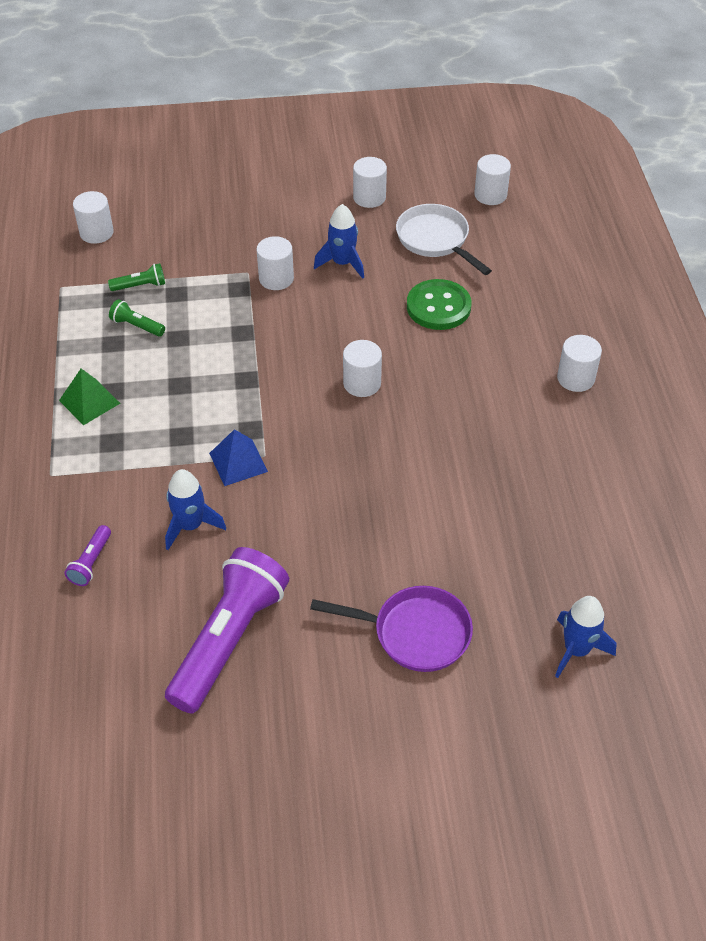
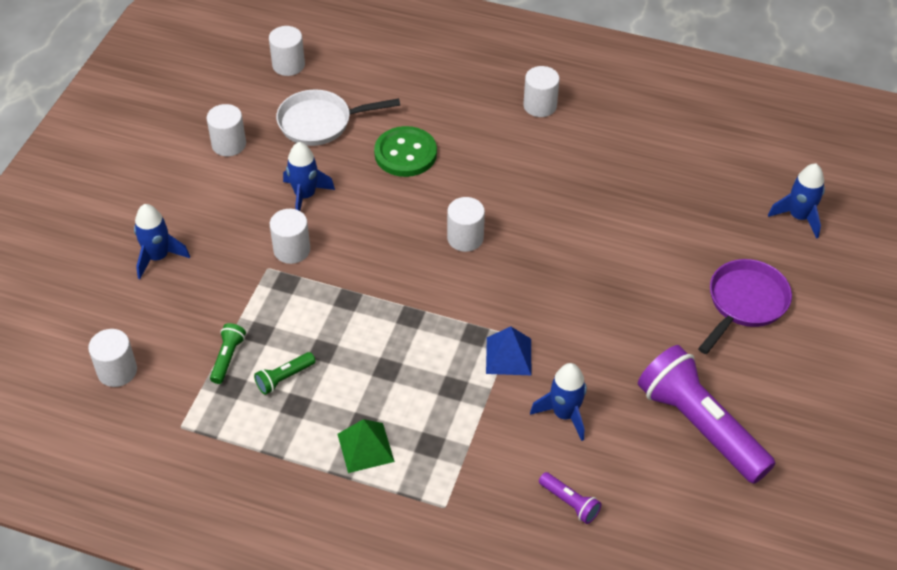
camera: 65 degrees left, 0 degrees up
none -> blue rocket [134,204,190,279]

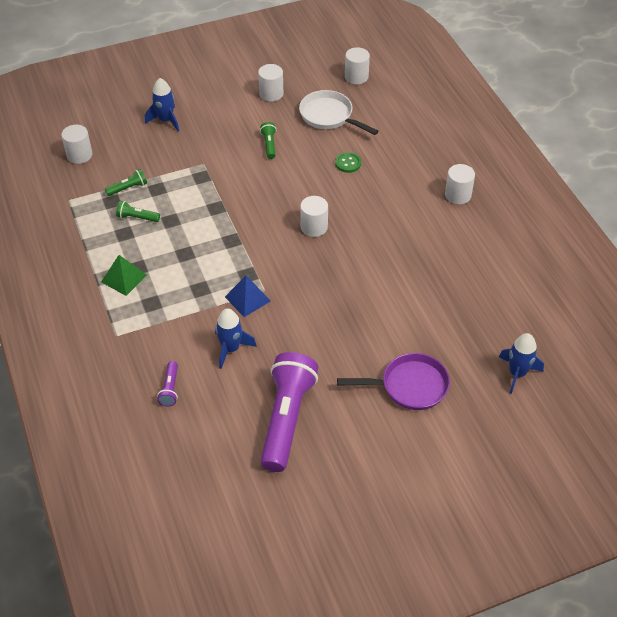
camera: 50 degrees right, 0 degrees up
white cylinder [270,209,310,264] -> none
blue rocket [283,142,335,211] -> green flashlight [260,122,276,159]
green button [374,126,437,177] -> green button [335,152,361,173], size x0.56

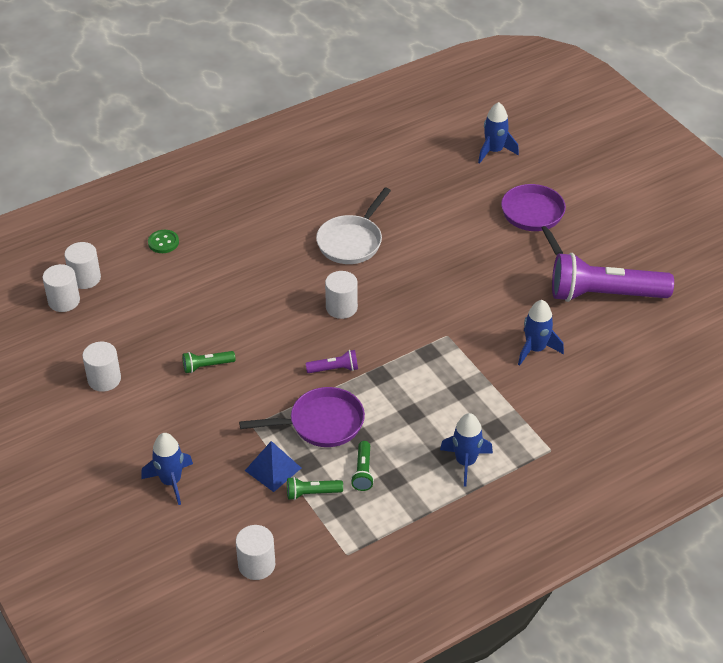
camera: 100 degrees left, 5 degrees down
green pyramid [101,255,147,296] -> blue rocket [440,413,493,487]
green flashlight [105,169,147,196] -> green flashlight turned 60 degrees counterclockwise [287,477,343,500]
purple flashlight [157,361,178,407] -> purple flashlight moved to [306,350,358,373]
blue pyramid [225,276,270,317] -> blue pyramid moved to [245,441,301,492]
white pan [299,90,378,135] -> white pan moved to [316,188,391,264]
green button [335,152,361,173] -> green button moved to [148,230,179,253]
white cylinder [445,164,475,204] -> white cylinder moved to [64,242,101,289]
none -> purple pan [239,387,365,447]

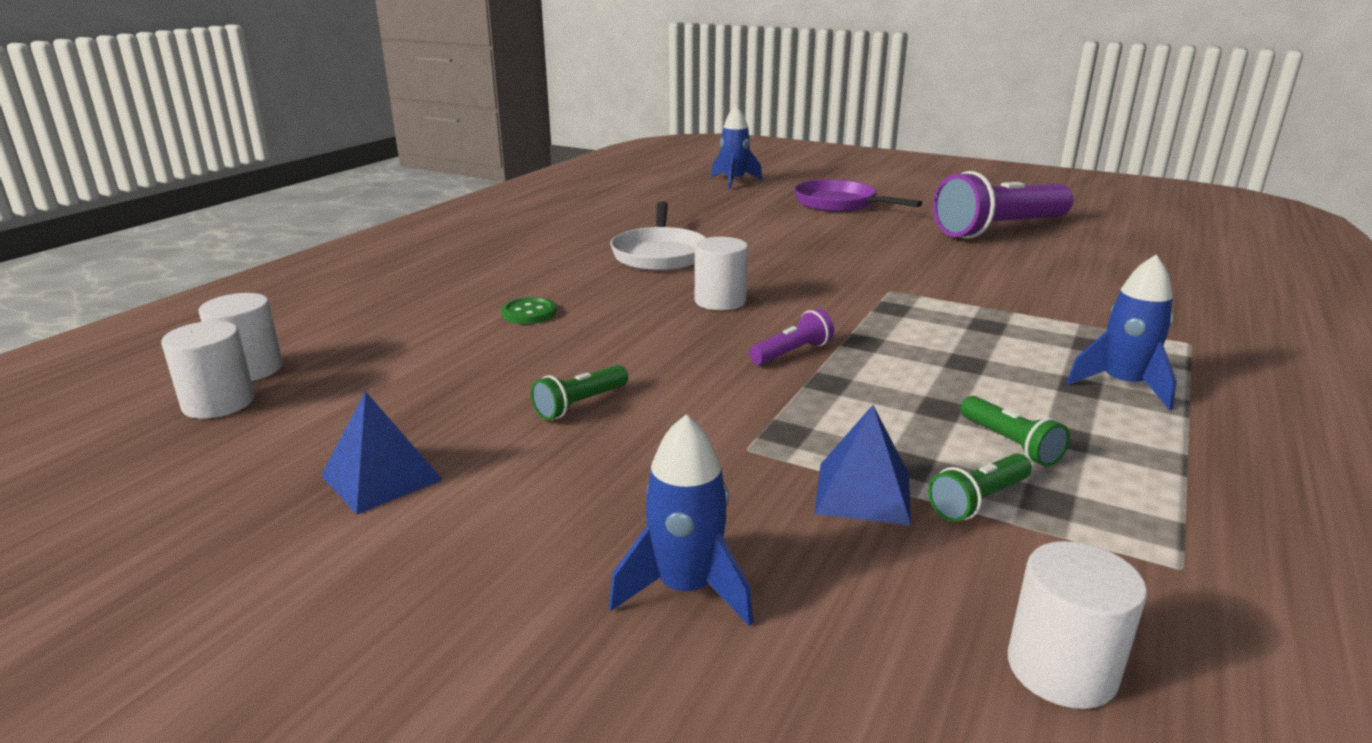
camera: 30 degrees left, 20 degrees down
white cylinder [82,342,121,392] -> blue pyramid [321,391,443,515]
green button [148,230,179,253] -> green button moved to [501,297,556,324]
purple pan [239,387,365,447] -> none
blue rocket [518,300,564,365] -> none

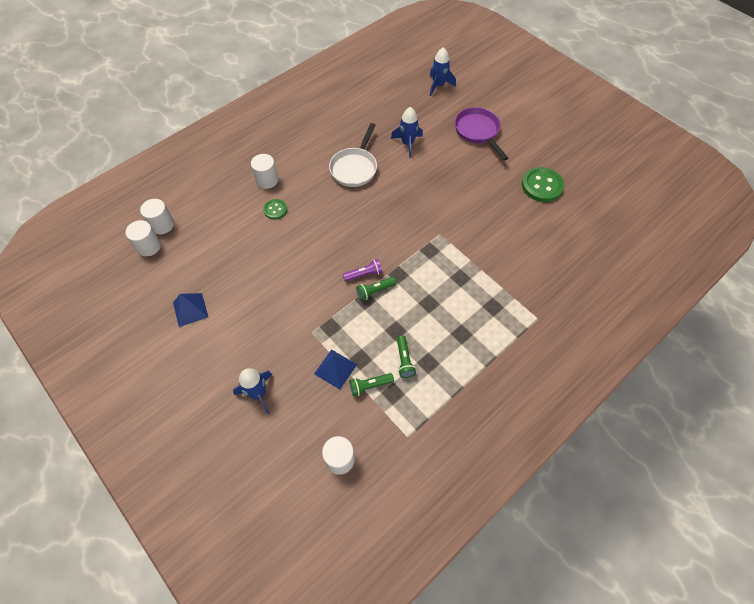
camera: 20 degrees right, 35 degrees up
green flashlight [531,365,628,420] -> green flashlight moved to [356,277,396,301]
white cylinder [695,237,748,311] -> white cylinder moved to [251,154,278,189]
purple flashlight [933,171,1073,239] -> green button [522,167,564,202]
blue rocket [1066,255,1177,410] -> blue rocket moved to [391,107,423,158]

